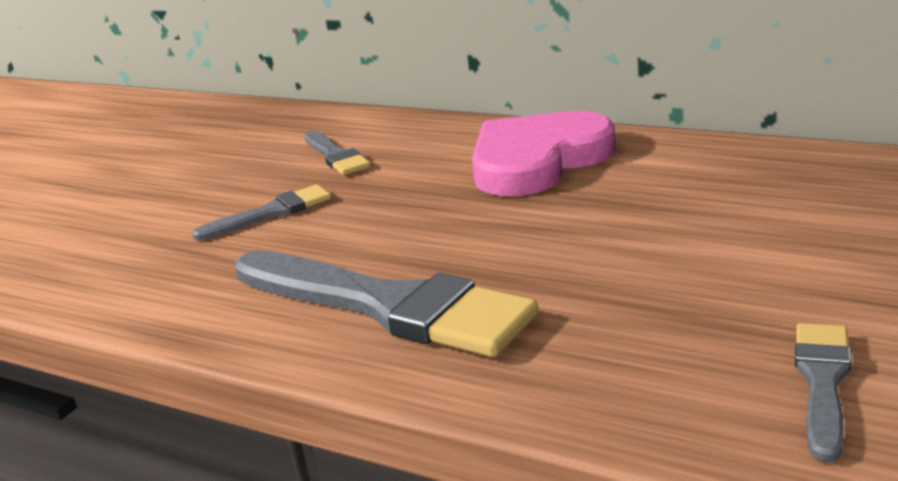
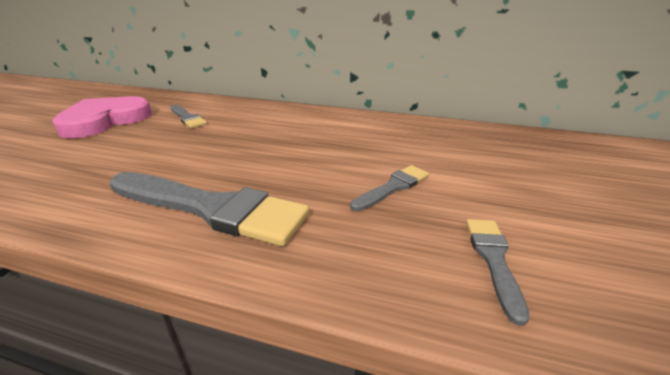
camera: 15 degrees left, 5 degrees up
grey brush [192,184,331,241] -> grey brush moved to [350,165,429,211]
pink heart [472,111,616,196] -> pink heart moved to [52,96,152,138]

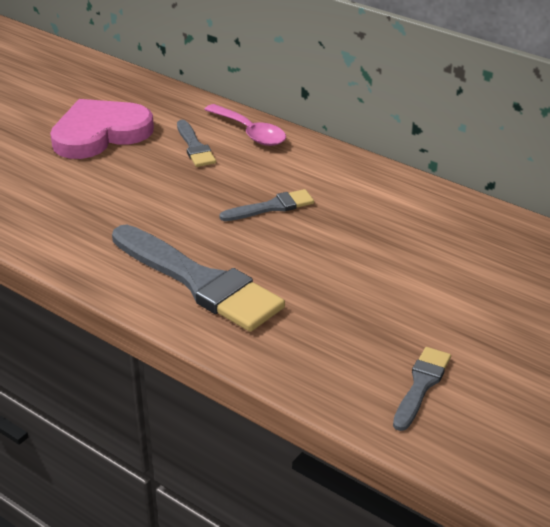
camera: 20 degrees right, 5 degrees up
grey brush [350,165,429,211] -> grey brush moved to [219,189,314,221]
none -> pink spoon [204,104,286,146]

